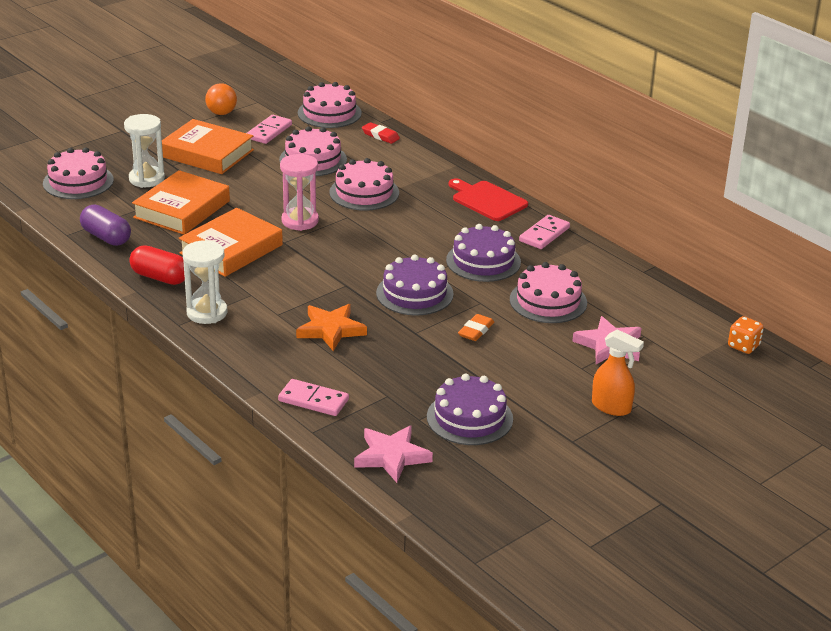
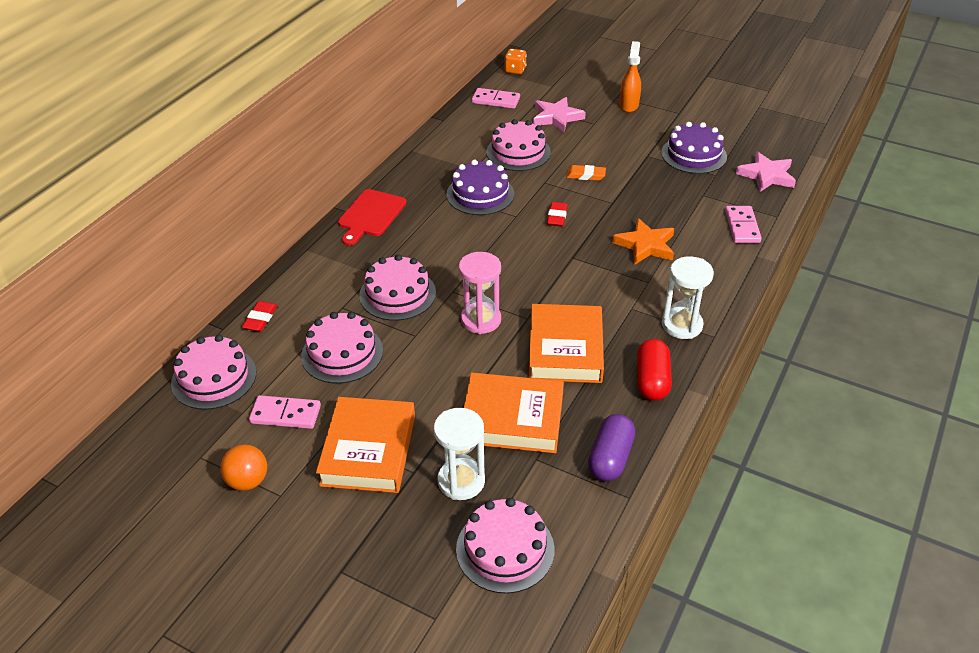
camera: 110 degrees left, 10 degrees up
orange book [179,208,283,277] -> orange book turned 75 degrees clockwise [529,304,604,383]
purple cake [376,255,454,316] -> red eraser [547,202,568,227]
pink domino [519,215,570,249] -> pink domino moved to [472,88,520,109]

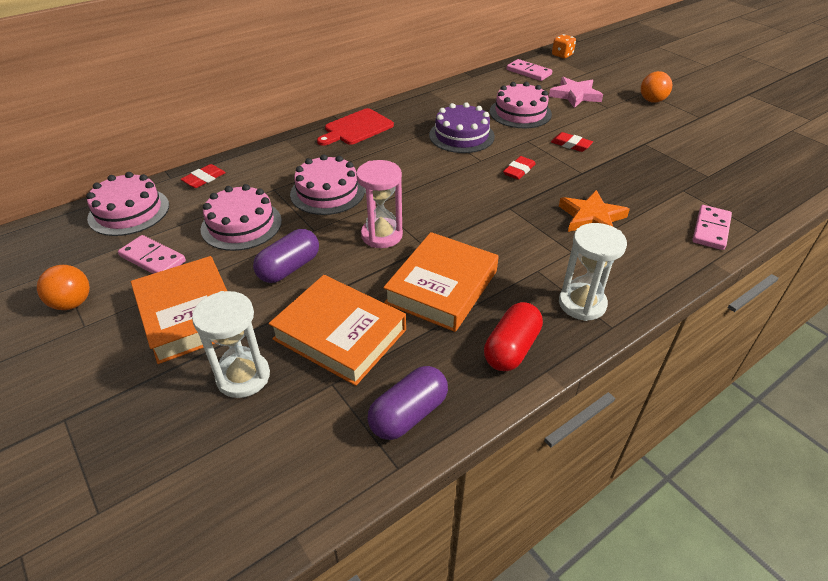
camera: 25 degrees right, 0 degrees up
orange book [316,397,415,493] -> orange book turned 60 degrees counterclockwise [131,256,227,364]
pink cake [456,498,555,594] -> none
orange eraser [566,165,606,181] -> red eraser [551,132,593,152]
orange spray bottle [620,41,641,112] -> orange ball [641,71,672,103]
purple cake [661,122,727,174] -> none
pink star [736,152,796,192] -> none
none -> purple capsule [253,229,319,283]

